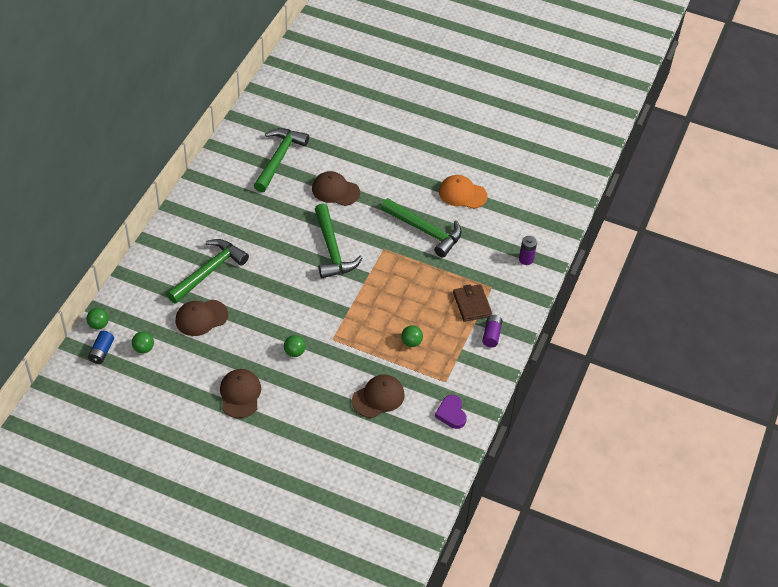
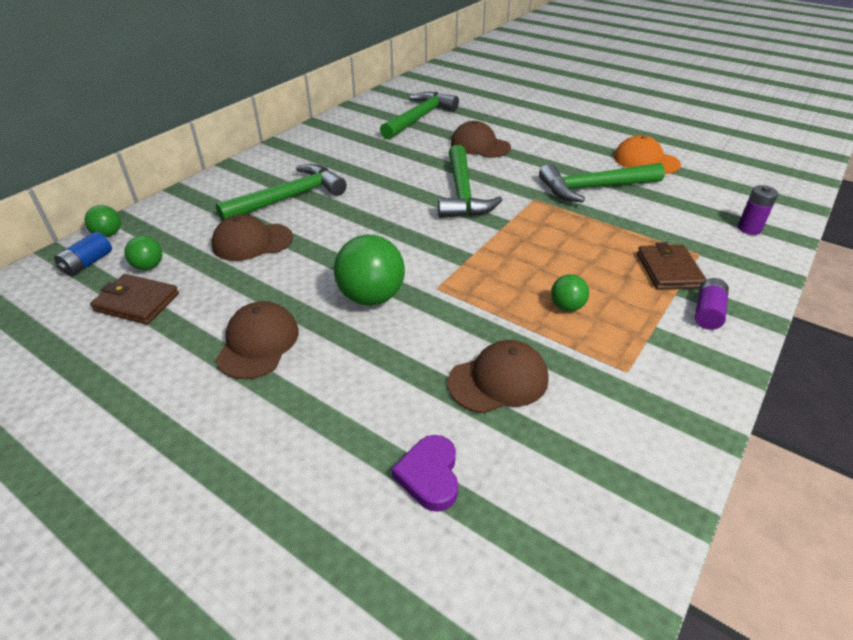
camera: 15 degrees right, 10 degrees down
green ball [284,335,306,357] -> green ball [334,235,405,306], size x1.90
green hammer [381,198,462,257] -> green hammer turned 120 degrees clockwise [539,163,665,203]
purple heart [435,395,467,429] -> purple heart moved to [392,435,458,512]
none -> brown wallet [90,274,179,325]

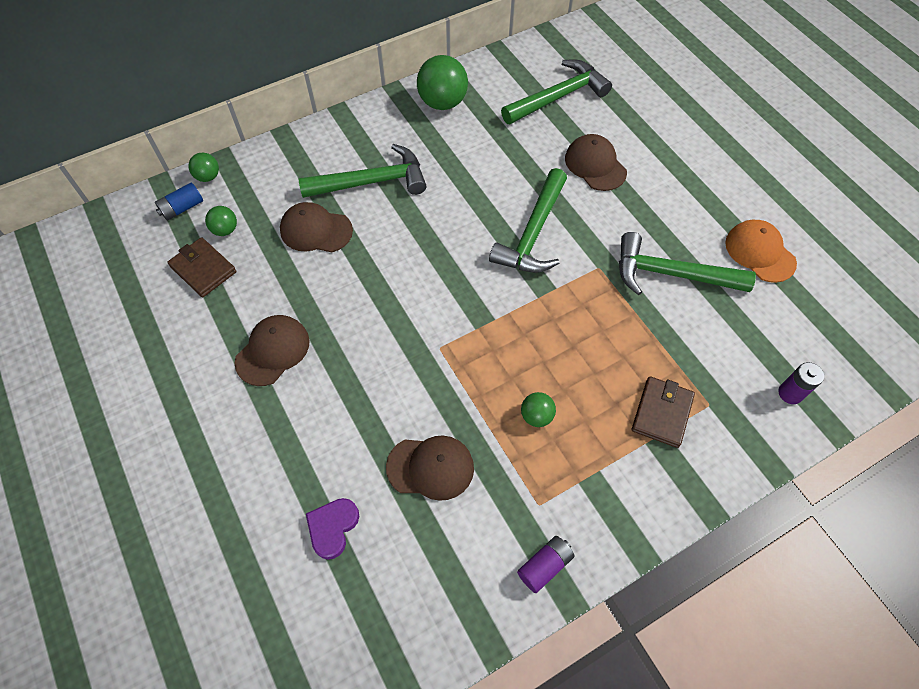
camera: 25 degrees right, 20 degrees up
green ball [334,235,405,306] -> green ball moved to [417,55,468,110]
purple battery [695,278,729,330] -> purple battery moved to [517,536,575,593]

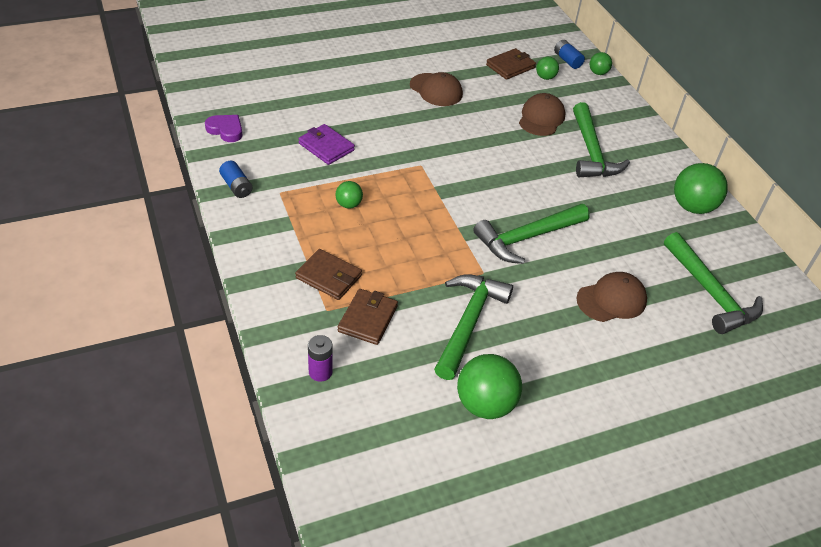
camera: 95 degrees right, 15 degrees down
purple heart [306,498,359,560] -> purple heart moved to [205,115,243,142]
brown cap [386,436,474,501] -> purple wallet [298,124,355,165]
green hammer [489,168,567,273] -> green hammer turned 60 degrees counterclockwise [473,204,590,264]
purple battery [517,536,575,593] -> blue battery [219,161,252,198]
orange cap [725,220,797,283] -> green ball [457,354,522,419]
none -> brown wallet [338,289,398,345]

